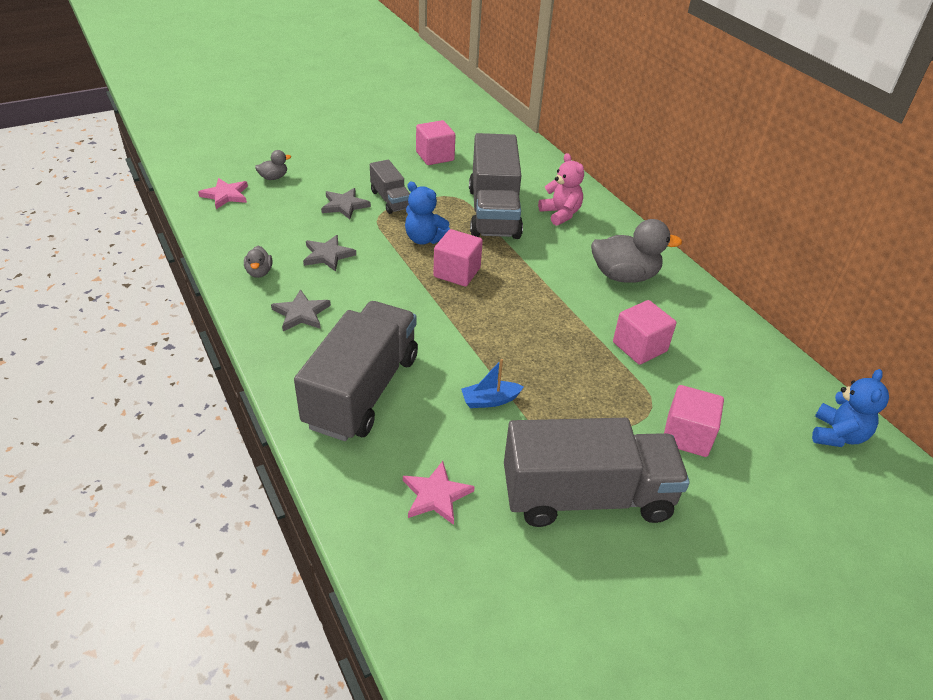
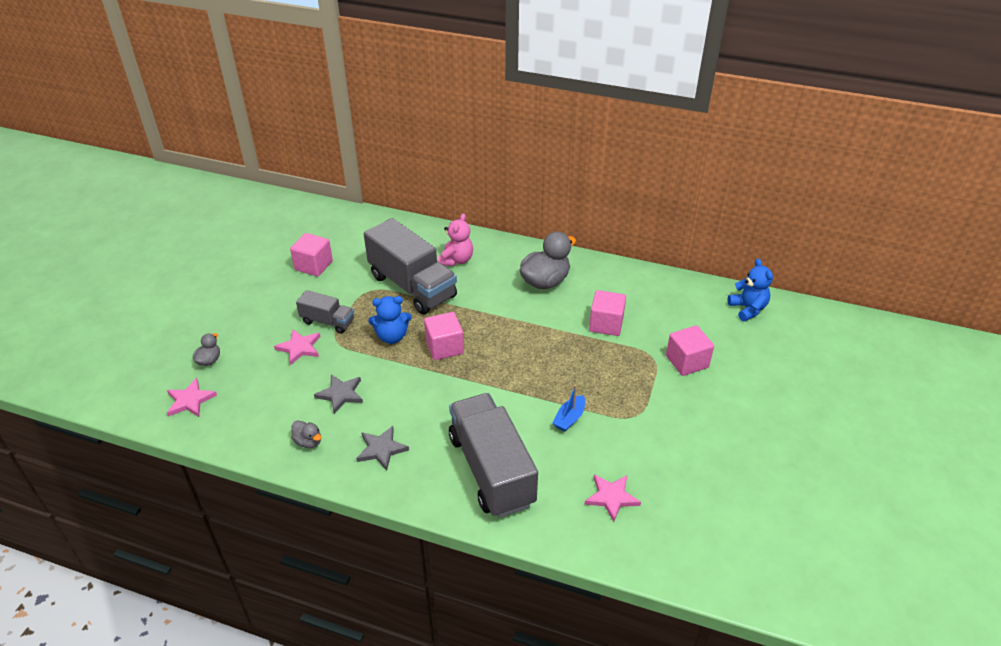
camera: 40 degrees left, 0 degrees up
grey star [321,188,371,220] -> pink star [274,329,320,365]
grey truck [504,418,690,527] -> none
pink teddy bear [538,153,584,226] -> pink teddy bear turned 90 degrees clockwise [438,213,473,266]

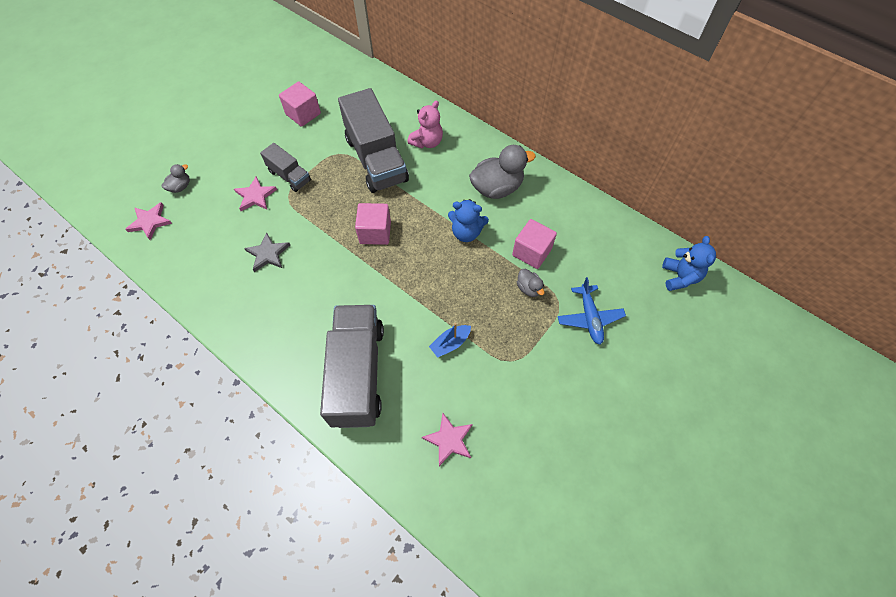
camera: 20 degrees right, 20 degrees up
grey duck [291,420,321,448] -> grey duck moved to [517,269,544,297]
grey star [356,426,409,471] -> none
blue teddy bear [368,296,412,344] -> blue teddy bear moved to [448,199,489,242]
pink cube [666,325,714,376] -> blue plane [558,277,626,345]

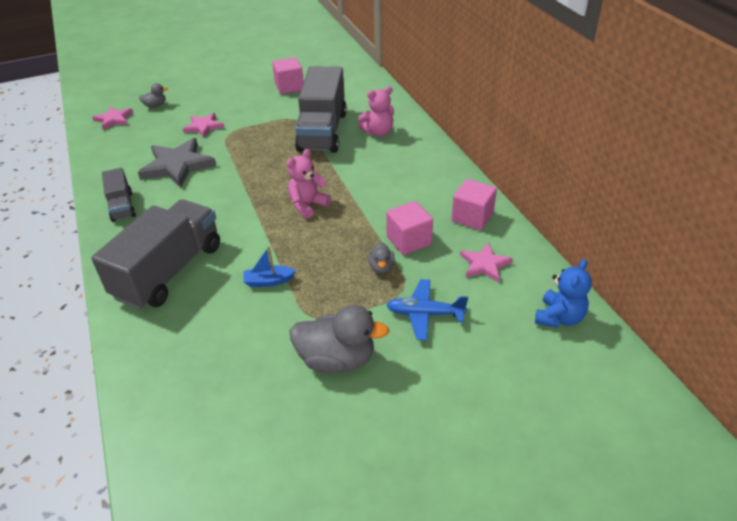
camera: 30 degrees right, 20 degrees down
grey star [244,232,290,272] -> grey star [138,138,216,188], size x1.73
grey truck [260,143,311,192] -> grey truck moved to [102,168,136,222]
pink cube [355,203,391,245] -> pink cube moved to [452,179,497,230]
pink star [422,413,473,466] -> pink star moved to [460,242,513,282]
blue teddy bear [448,199,489,242] -> none
grey duck [469,145,536,199] -> grey duck moved to [290,305,389,373]
blue plane [558,277,626,345] -> blue plane turned 75 degrees clockwise [387,279,468,340]
none -> pink teddy bear [287,149,331,219]

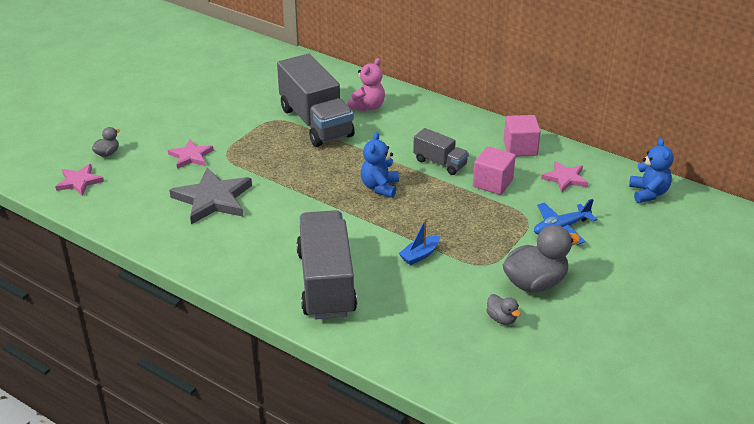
camera: 35 degrees left, 5 degrees down
grey truck [102,168,136,222] -> grey truck moved to [413,128,469,175]
pink cube [272,57,304,94] -> none
pink teddy bear [287,149,331,219] -> blue teddy bear [361,132,399,198]
grey duck [368,242,395,274] -> grey duck moved to [486,294,521,325]

